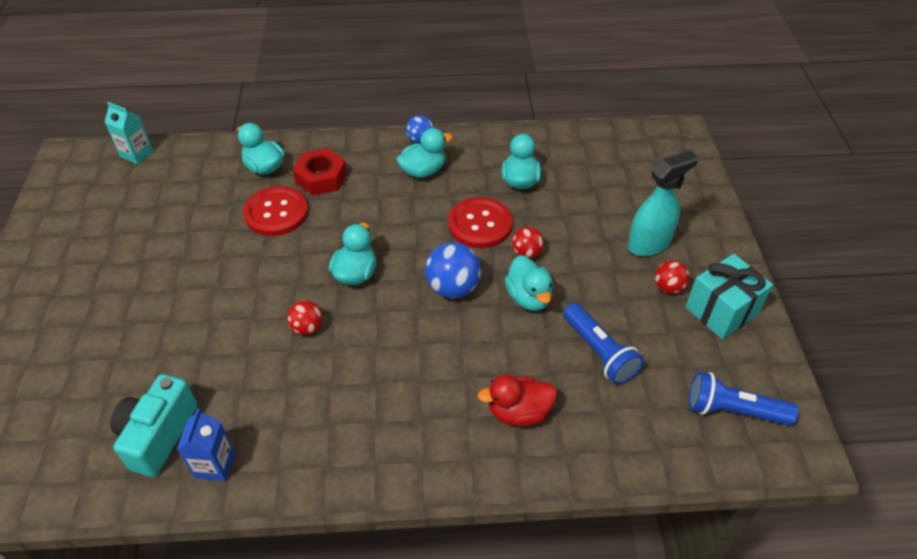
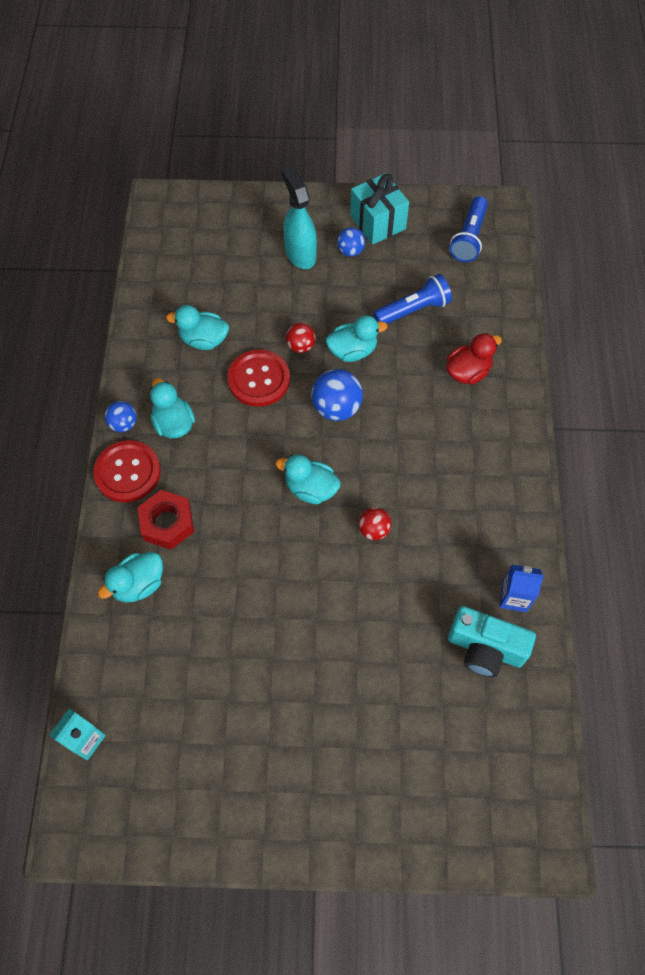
camera: 85 degrees left, 15 degrees up
red button [243,186,309,236] -> red button moved to [93,440,161,502]
red duck [477,375,557,426] -> red duck turned 120 degrees counterclockwise [446,333,502,385]
red ball [655,260,690,294] -> blue ball [337,227,365,257]

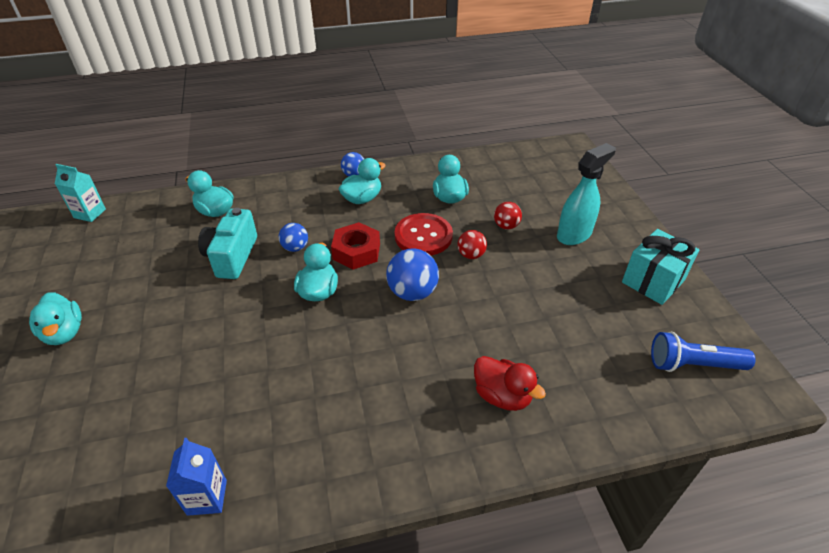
camera: 75 degrees right, 20 degrees down
red button [93,440,161,502] -> none
red nut [138,490,194,550] -> red nut moved to [331,222,380,270]
turquoise duck [326,315,388,362] -> turquoise duck moved to [29,292,82,345]
blue ball [337,227,365,257] -> blue ball moved to [279,223,308,252]
red ball [359,507,391,540] -> red ball moved to [494,202,522,229]
blue flashlight [374,274,452,324] -> none
turquoise camera [448,606,536,677] -> turquoise camera moved to [198,208,257,279]

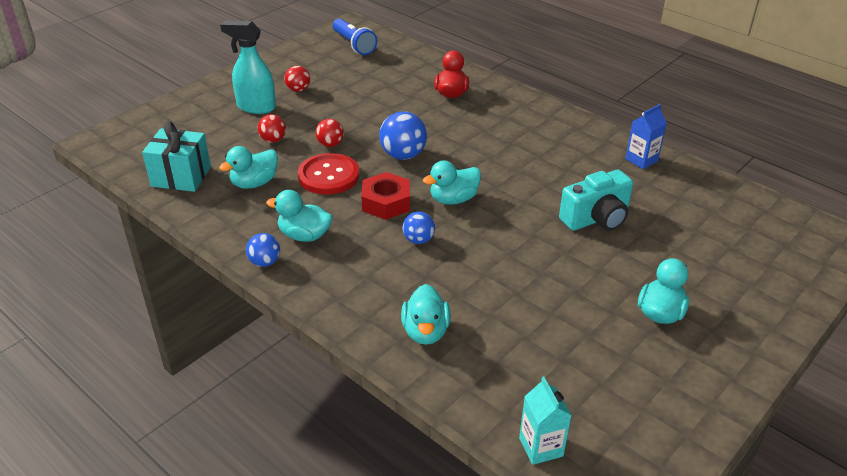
camera: 125 degrees left, 5 degrees down
turquoise camera [198,208,257,279] -> turquoise camera moved to [559,169,633,231]
turquoise gift [622,229,699,305] -> turquoise gift moved to [142,121,211,192]
none -> red ball [284,66,310,92]

